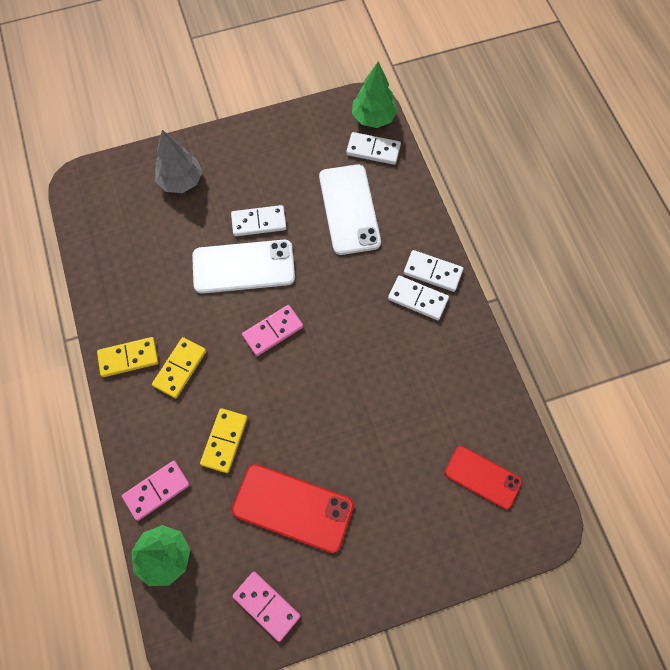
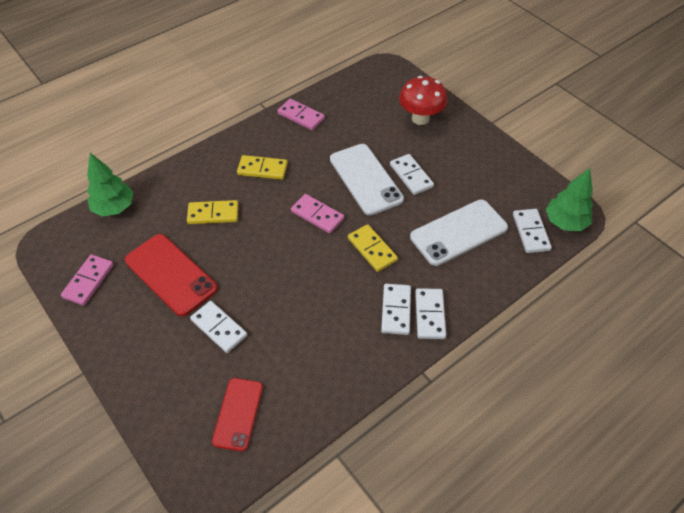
camera: 70 degrees right, 15 degrees down
yellow domino [97,337,159,377] -> yellow domino moved to [348,224,398,272]
pink domino [122,461,190,521] -> pink domino moved to [277,99,325,130]
grey tree [155,130,202,193] -> red mushroom [399,76,447,125]
red phone [232,464,354,553] -> red phone turned 45 degrees counterclockwise [125,234,218,316]
none -> white domino [190,301,247,353]

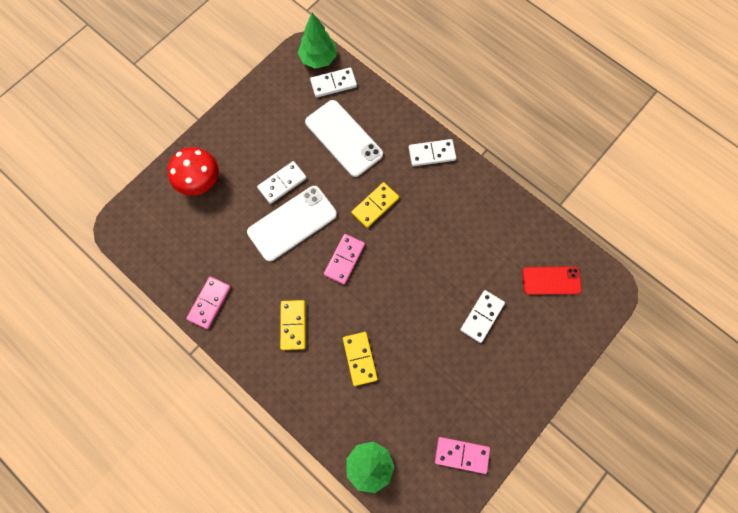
camera: 100 degrees left, 20 degrees up
red phone [125,234,218,316] -> none
white domino [381,284,411,335] -> none

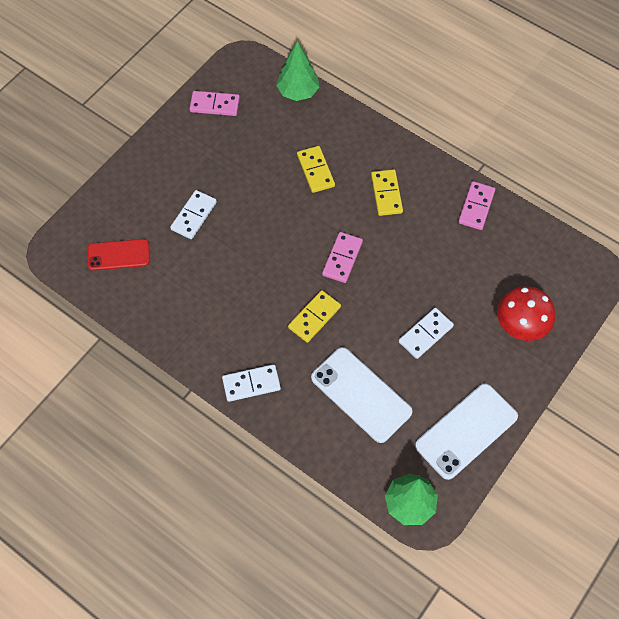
camera: 175 degrees right, 10 degrees down
white phone [247,186,337,262] -> white phone moved to [415,384,518,480]
white domino [310,67,357,98] -> none

